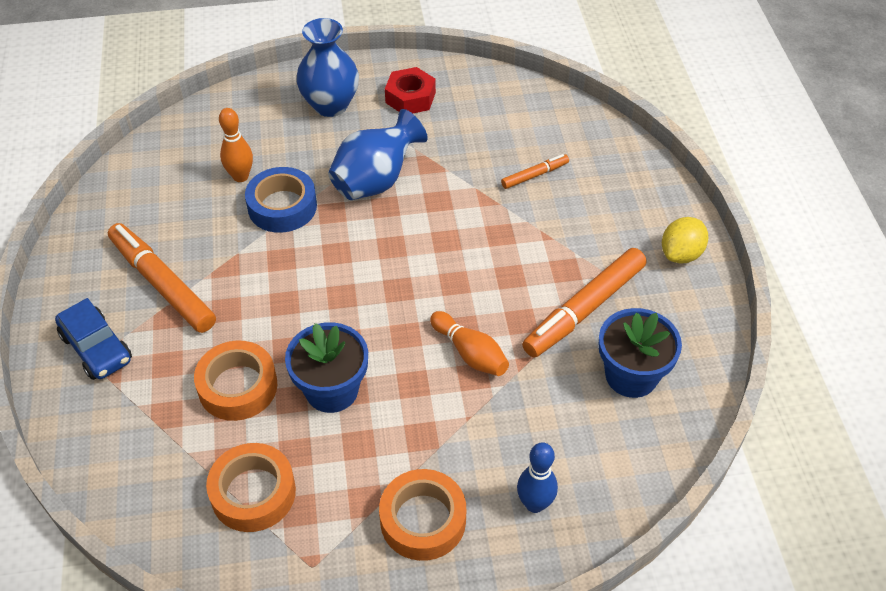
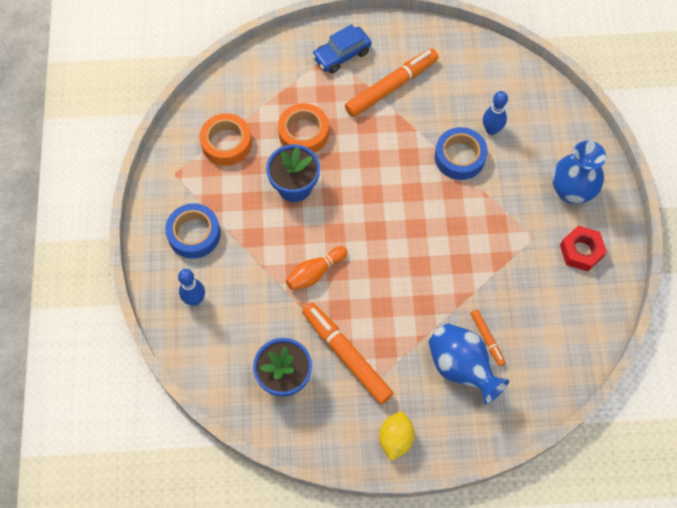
camera: 95 degrees right, 15 degrees up
orange bowling pin [219,108,253,182] -> blue bowling pin [483,91,508,135]
blue vase [328,109,428,200] -> blue vase moved to [428,323,509,405]
orange tape [379,469,466,561] -> blue tape [165,203,221,259]
yellow lemon [662,217,708,263] -> yellow lemon turned 60 degrees clockwise [379,412,415,461]

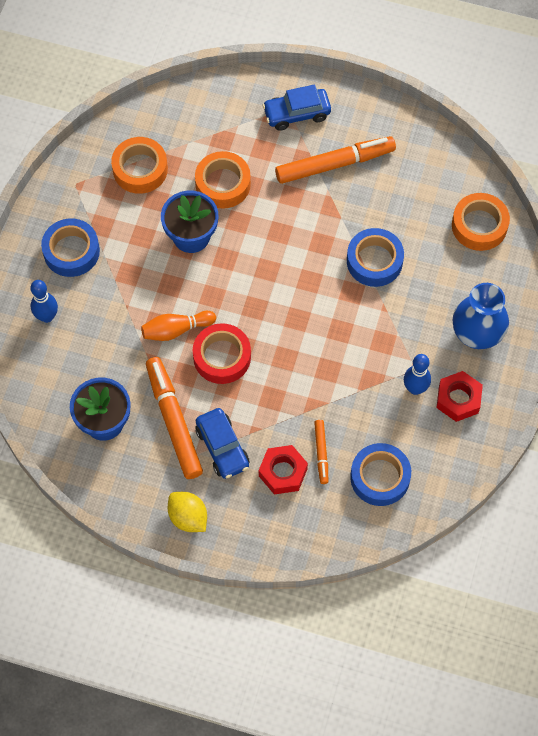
camera: 20 degrees right, 0 degrees up
yellow lemon [379,412,415,461] -> yellow lemon turned 75 degrees counterclockwise [168,492,207,532]
blue vase [428,323,509,405] -> red nut [259,445,308,494]
blue bowling pin [483,91,508,135] -> blue bowling pin moved to [404,354,431,395]
none -> red tape [193,323,251,384]
none -> blue car [195,408,249,479]
none -> blue tape [350,443,411,506]
none -> orange tape [452,193,510,251]

